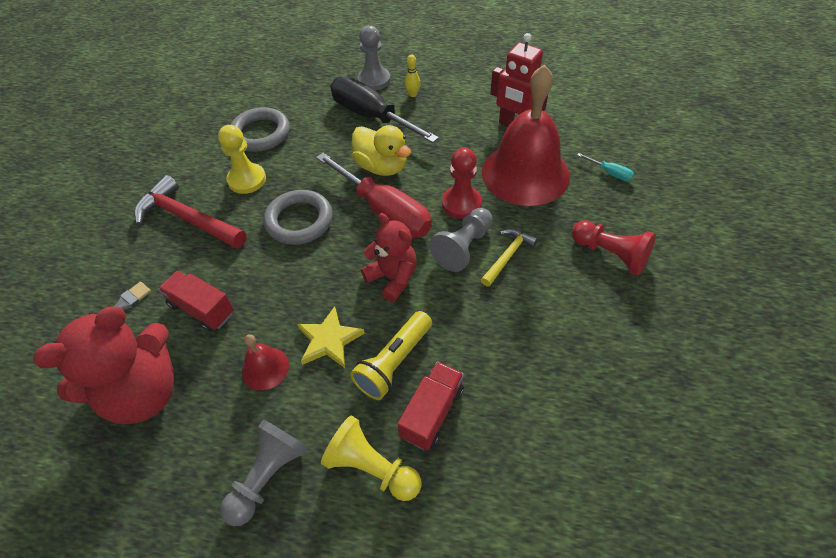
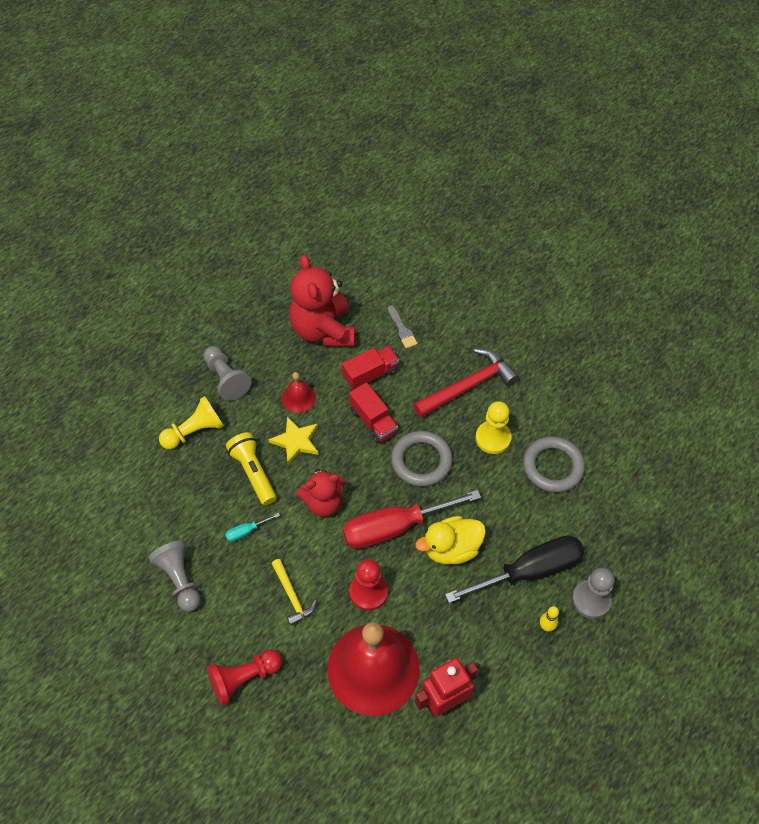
camera: 115 degrees right, 5 degrees up
red truck [397,361,464,451] -> red truck moved to [349,382,398,444]
grey pawn [429,208,493,272] -> grey pawn moved to [149,540,201,612]
turquoise screwdriver [577,153,634,181] -> turquoise screwdriver moved to [225,513,280,542]

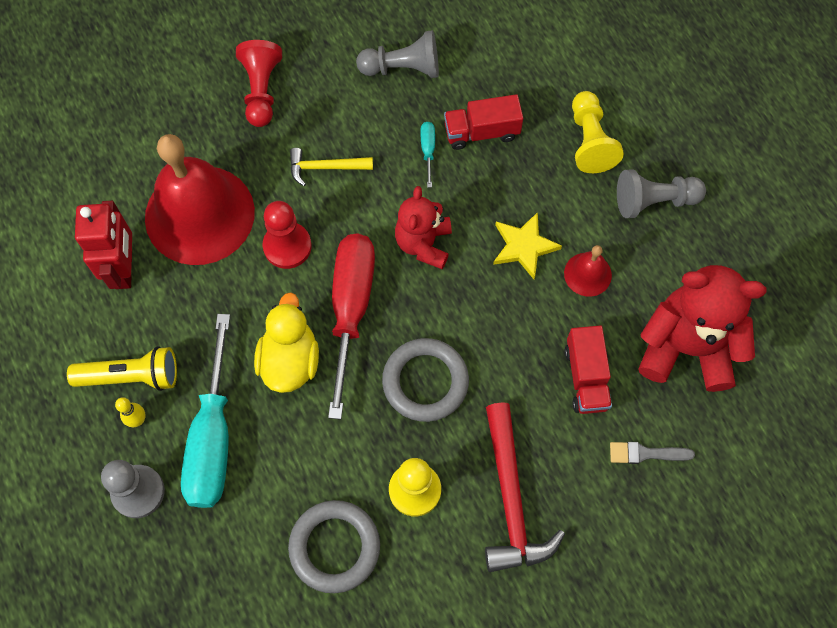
camera: 115 degrees right, 10 degrees up
yellow flashlight [226,432,277,505] -> yellow flashlight moved to [67,346,177,391]
red truck [349,382,398,444] -> red truck moved to [444,94,523,150]
black screwdriver [445,535,584,603] -> turquoise screwdriver [181,314,230,508]

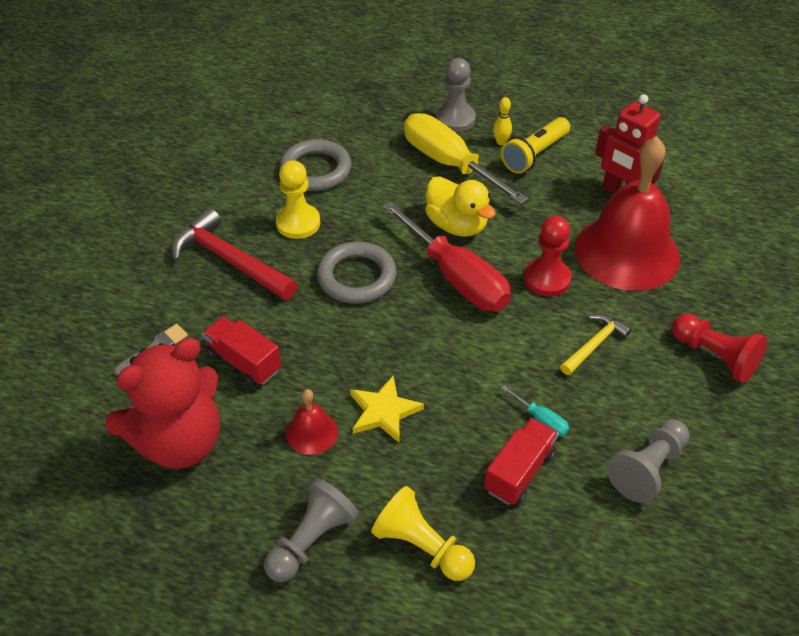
camera: 135 degrees right, 20 degrees down
turquoise screwdriver [181,314,230,508] -> yellow screwdriver [404,113,528,204]
red teddy bear [395,186,452,269] -> none

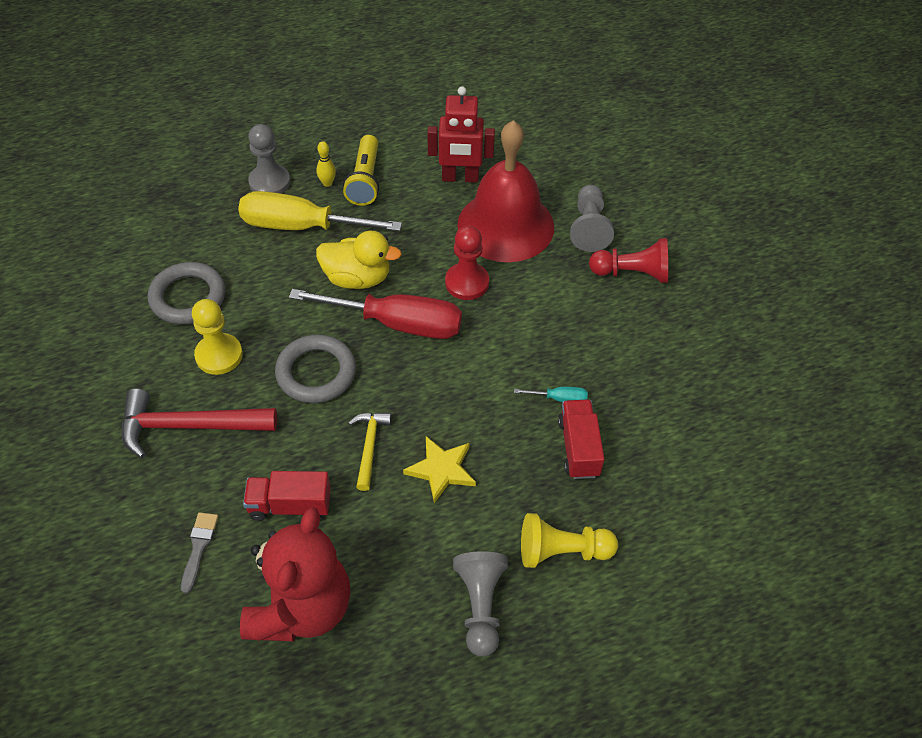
camera: 40 degrees left, 5 degrees up
red bell [286,389,338,455] -> none
yellow hammer [560,314,632,375] -> yellow hammer moved to [348,413,392,491]
grey pawn [607,419,690,503] -> grey pawn moved to [570,185,614,252]

